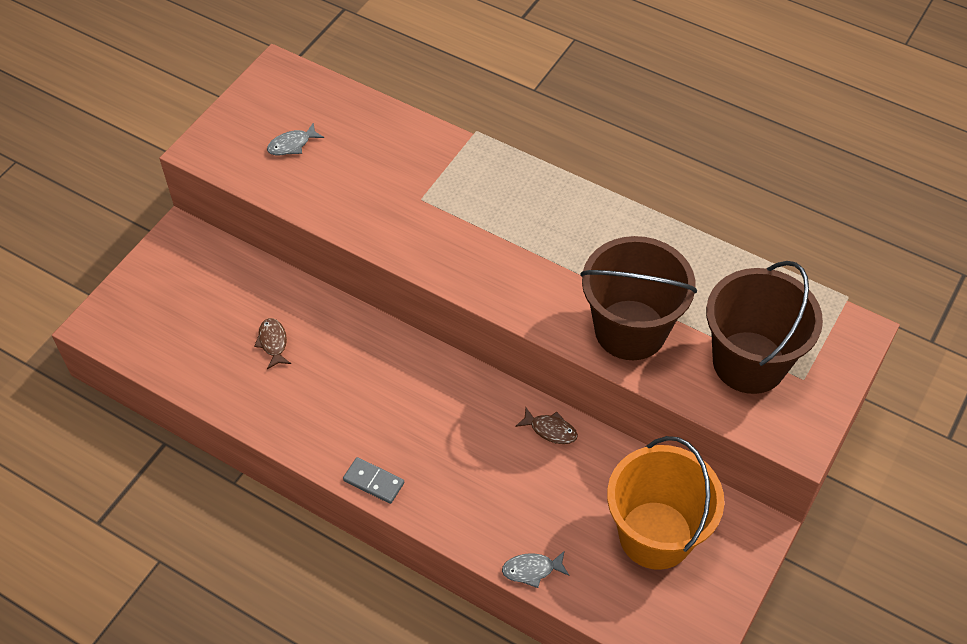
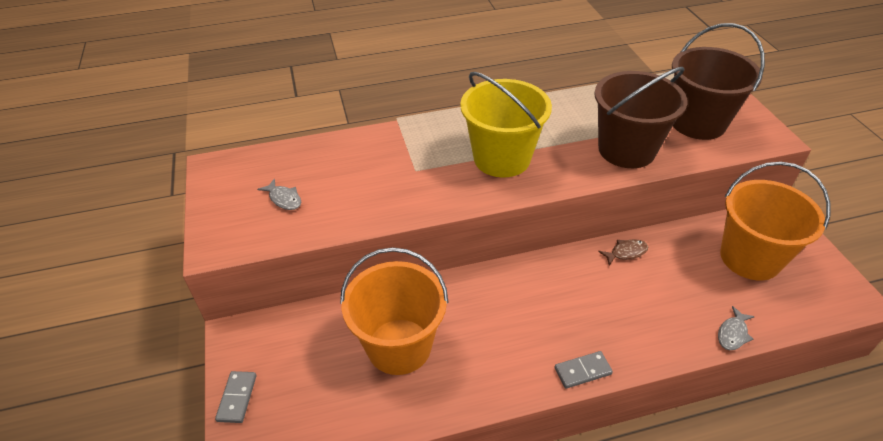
camera: 45 degrees left, 10 degrees down
brown fish [254,318,291,369] -> orange bucket [340,247,449,375]
grey fish [267,123,324,155] -> grey fish turned 60 degrees counterclockwise [257,179,301,210]
none -> grey domino [215,371,256,423]
none -> yellow bucket [460,72,552,177]

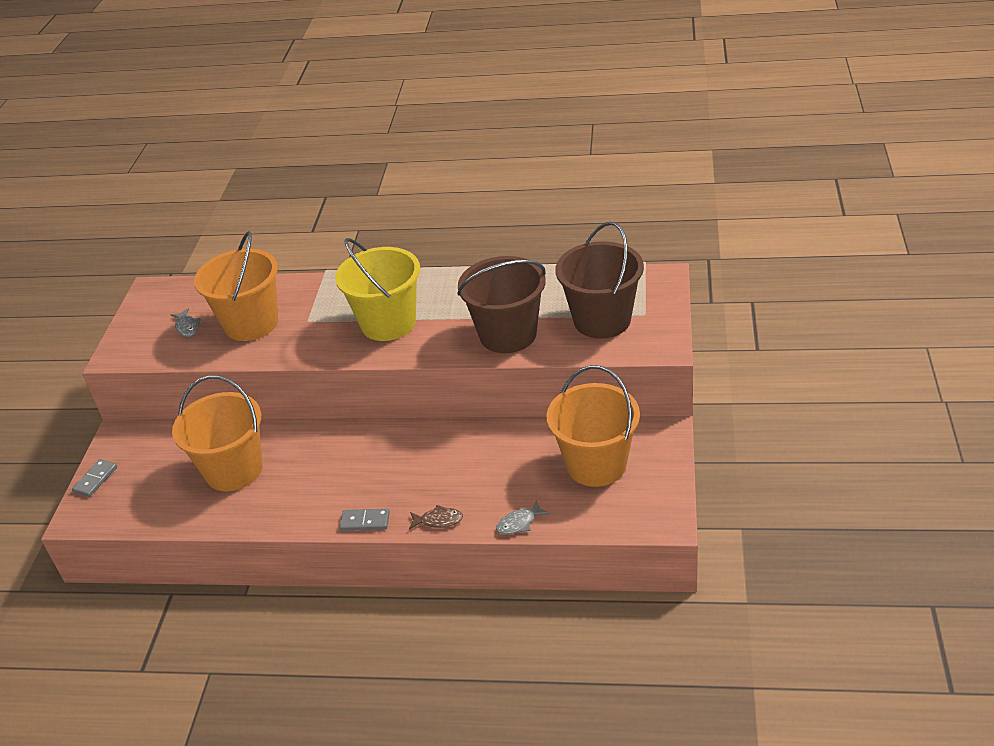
camera: 25 degrees right, 5 degrees down
brown fish [598,239,648,266] -> brown fish moved to [409,505,463,529]
none -> orange bucket [194,231,278,341]

